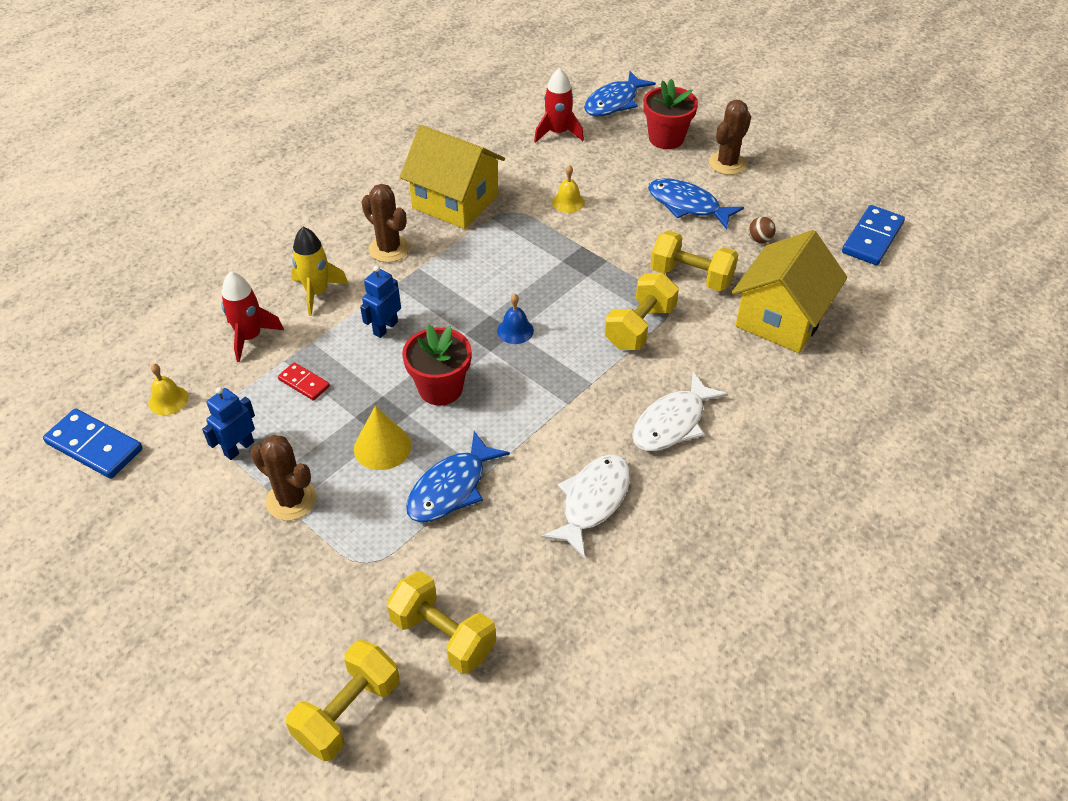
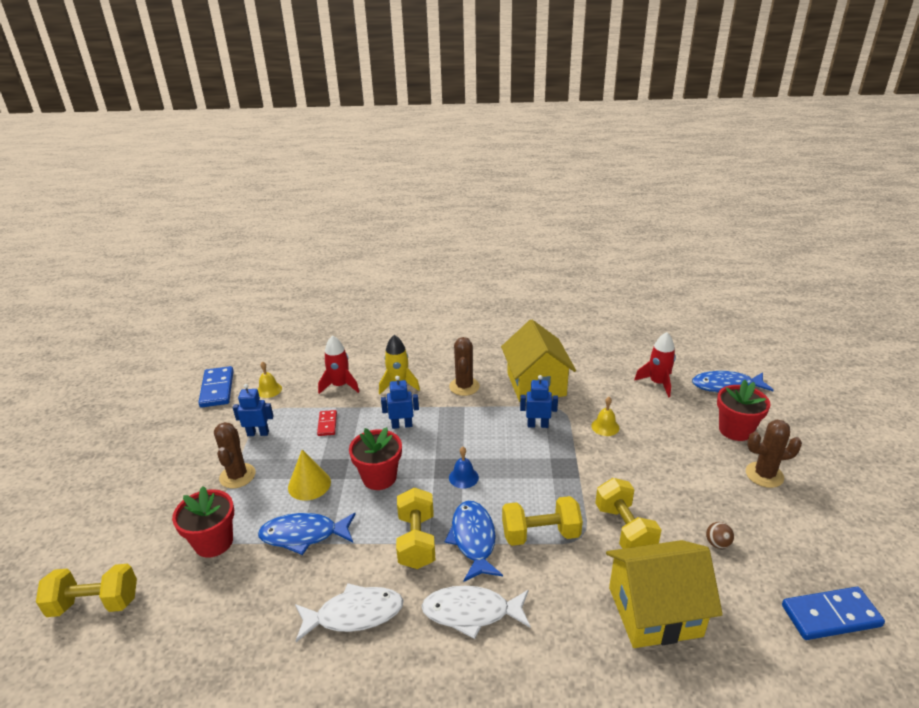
camera: 50 degrees right, 15 degrees down
yellow dumbbell [387,571,496,674] -> yellow dumbbell moved to [396,487,435,569]
blue fish [648,178,744,229] -> blue fish moved to [445,501,503,582]
none -> red flower pot [172,486,234,558]
none -> blue robot [520,375,558,428]

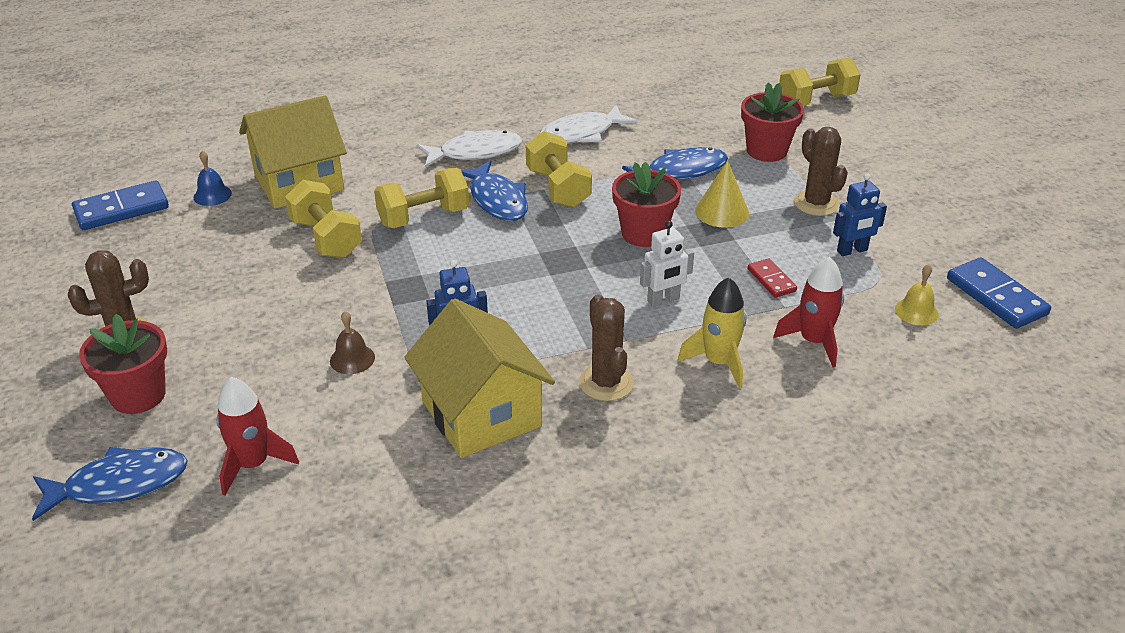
camera: 160 degrees right, 5 degrees up
blue robot [381,376,419,429] -> white robot [640,221,694,307]
blue bell [449,447,479,488] -> blue bell moved to [194,151,232,206]
yellow bell [591,397,619,436] -> brown bell [330,311,375,374]
brown ball [706,522,734,549] -> none

